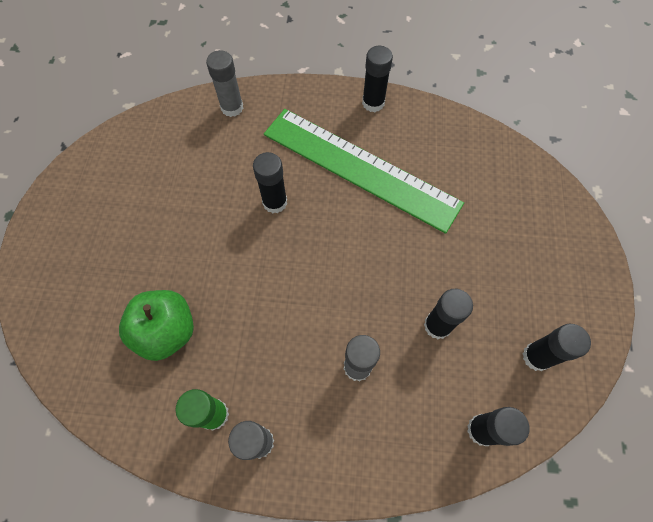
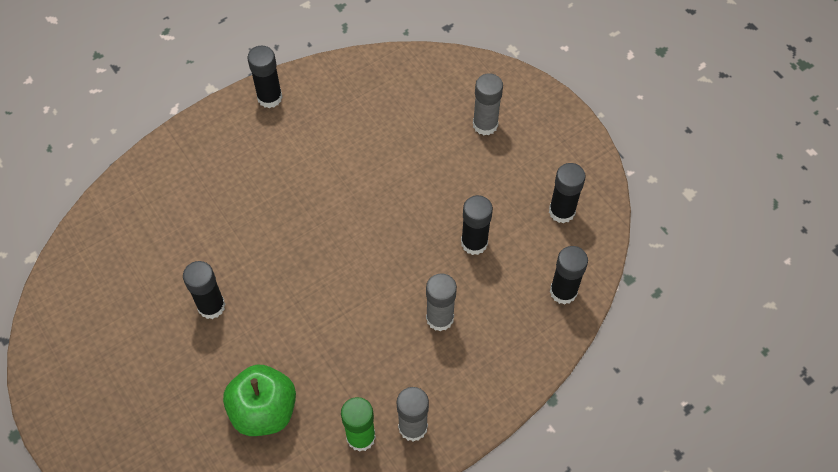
camera: 40 degrees left, 5 degrees down
grey glue stick [206,50,244,117] -> grey glue stick moved to [473,73,503,135]
black glue stick [253,152,287,213] -> black glue stick moved to [183,261,226,319]
green ruler [264,109,464,234] -> none

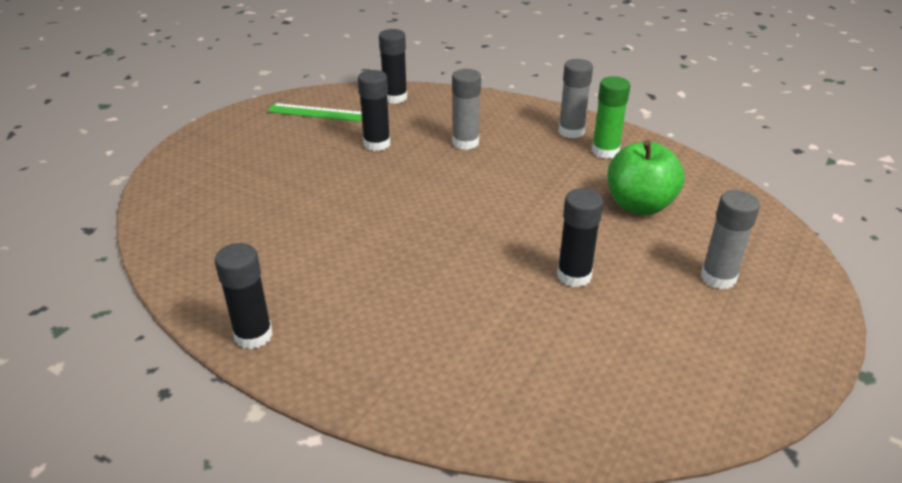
camera: 115 degrees left, 25 degrees down
grey glue stick [473,73,503,135] -> grey glue stick moved to [701,190,760,289]
black glue stick [549,163,586,223] -> green ruler [267,103,362,122]

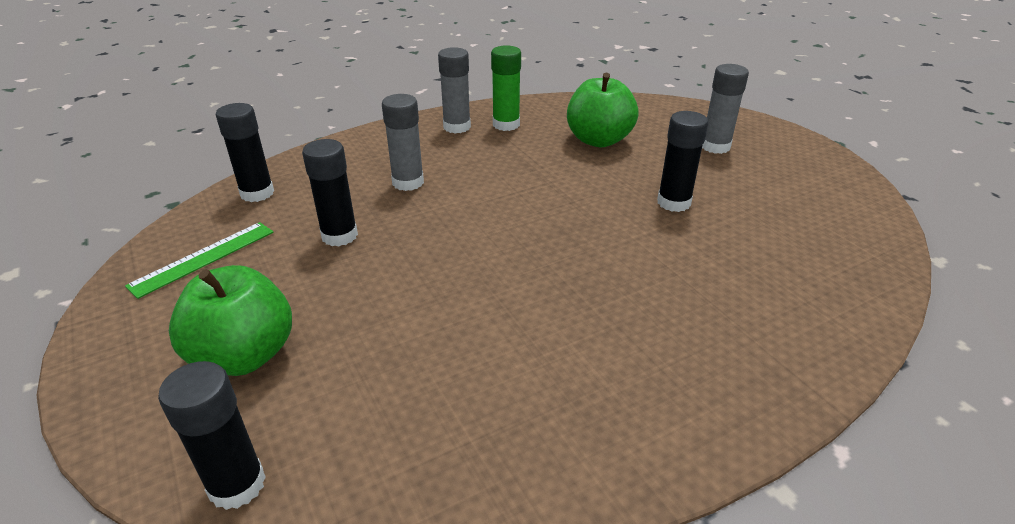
camera: 60 degrees left, 0 degrees up
black glue stick [215,243,273,349] -> black glue stick moved to [158,361,266,510]
none -> green apple [169,265,292,376]

